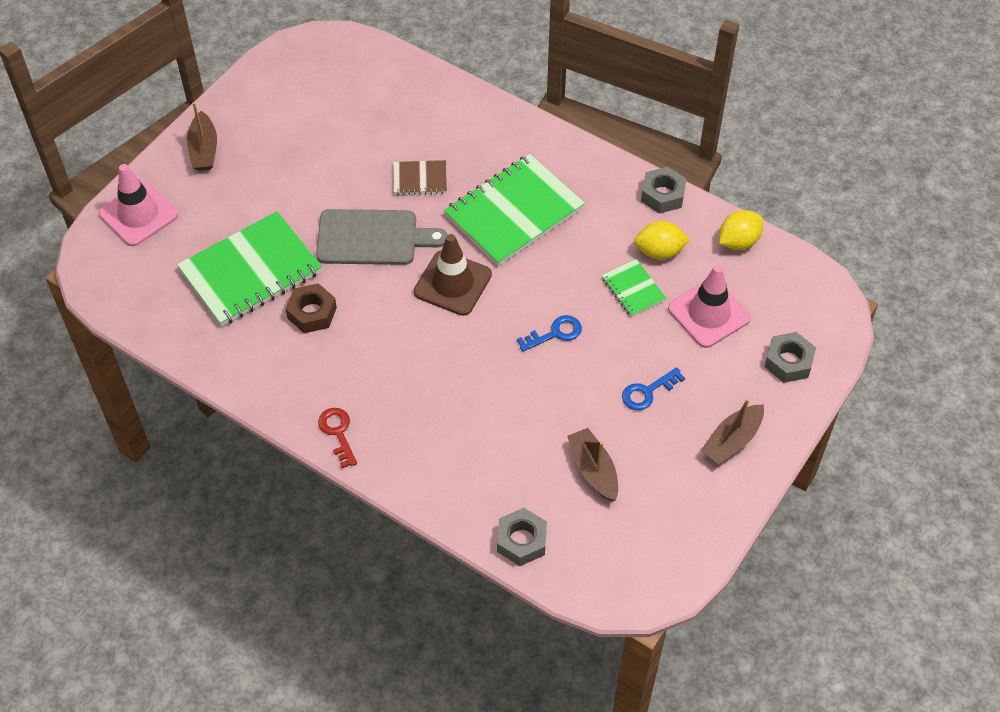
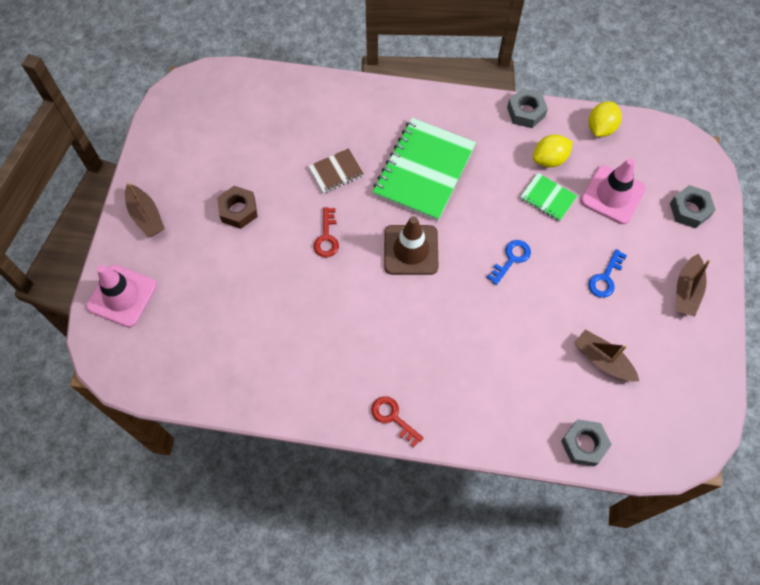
camera: 25 degrees left, 10 degrees up
green notebook [177,211,322,326] -> none
brown nut [286,283,337,333] -> brown nut moved to [217,186,258,229]
grey cutting board [316,209,447,265] -> red key [314,207,339,257]

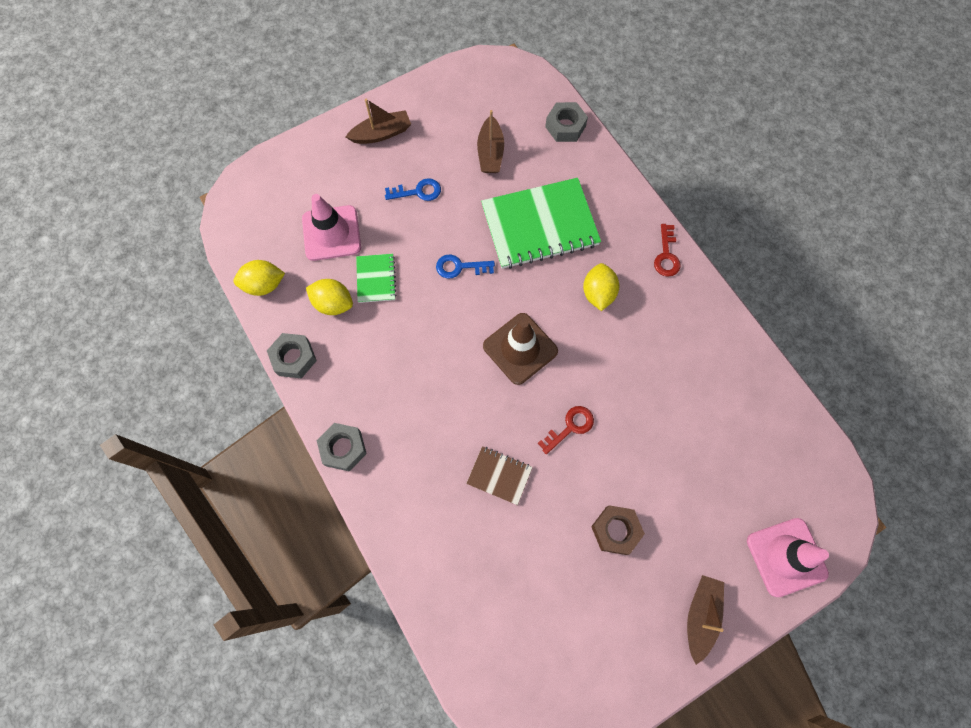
camera: 130 degrees left, 5 degrees up
green notebook [373,118,476,221] -> green notebook moved to [481,178,601,269]
grey nut [670,185,716,228] -> grey nut moved to [317,423,367,472]
none -> yellow lemon [583,263,619,311]

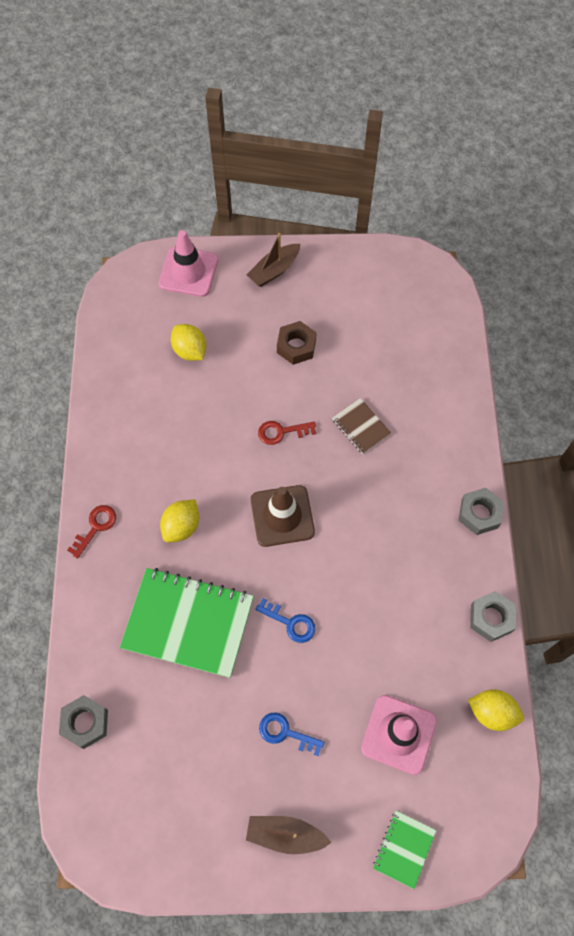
camera: 150 degrees left, 5 degrees down
yellow lemon [306,279,353,315] -> yellow lemon moved to [171,324,206,361]
green notebook [356,254,397,303] -> green notebook moved to [373,811,436,889]
brown boat [477,110,504,173] -> none

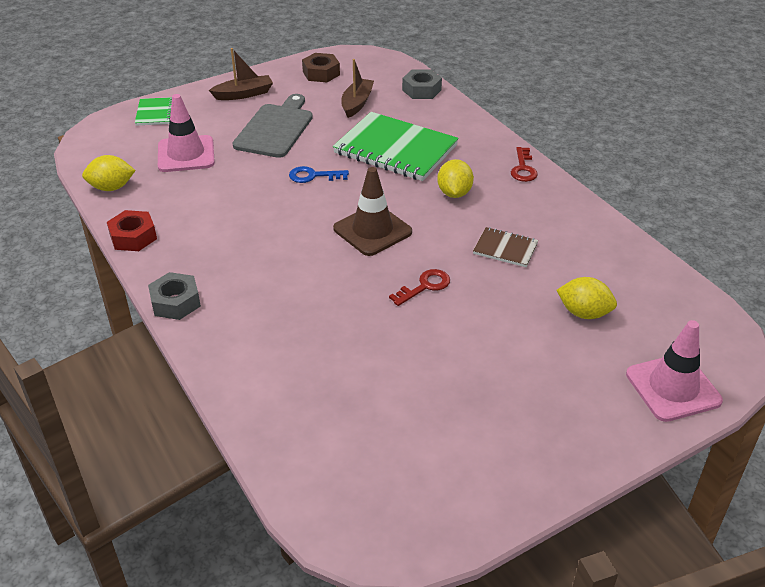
camera: 150 degrees right, 25 degrees down
green notebook [120,568,254,678] -> green notebook turned 45 degrees clockwise [333,112,459,181]
brown boat [247,233,300,287] -> brown boat moved to [341,59,374,118]
blue key [259,713,324,756] -> grey cutting board [233,94,313,158]
brown nut [277,321,317,365] -> brown nut moved to [302,53,340,82]
brown notebook [332,398,391,454] -> brown notebook moved to [473,227,538,267]
grey nut [470,591,516,642] -> red nut [107,210,157,251]

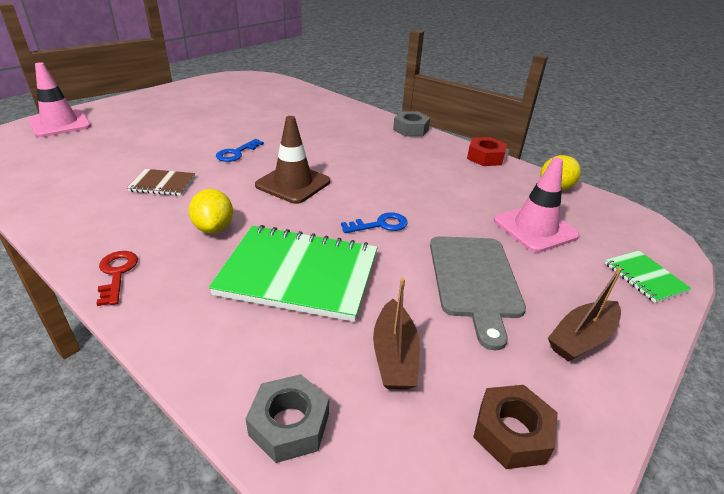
camera: 160 degrees right, 5 degrees down
red key [389,269,450,306] -> blue key [216,139,264,162]
yellow lemon [557,277,617,319] -> none

